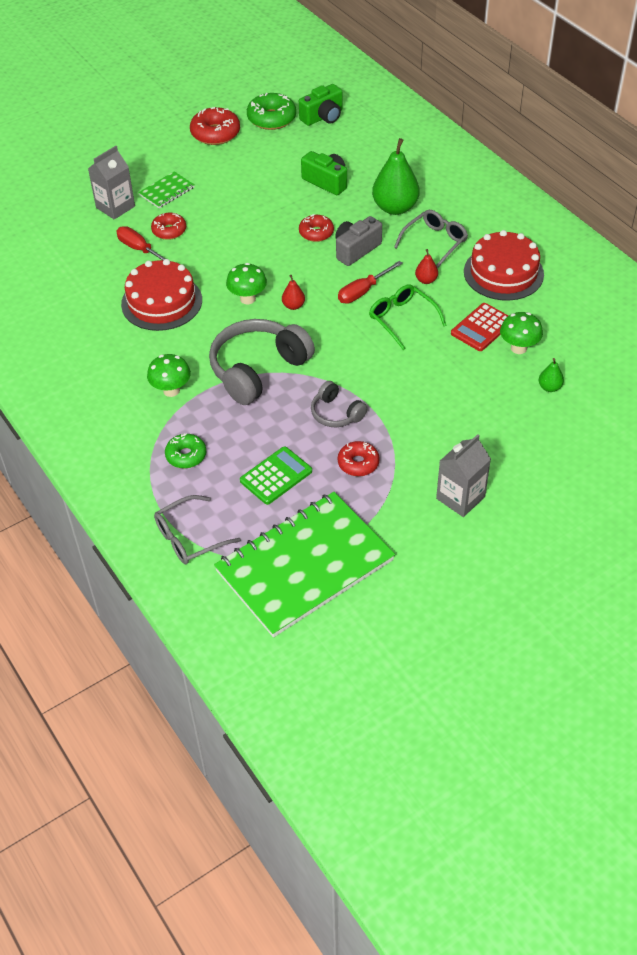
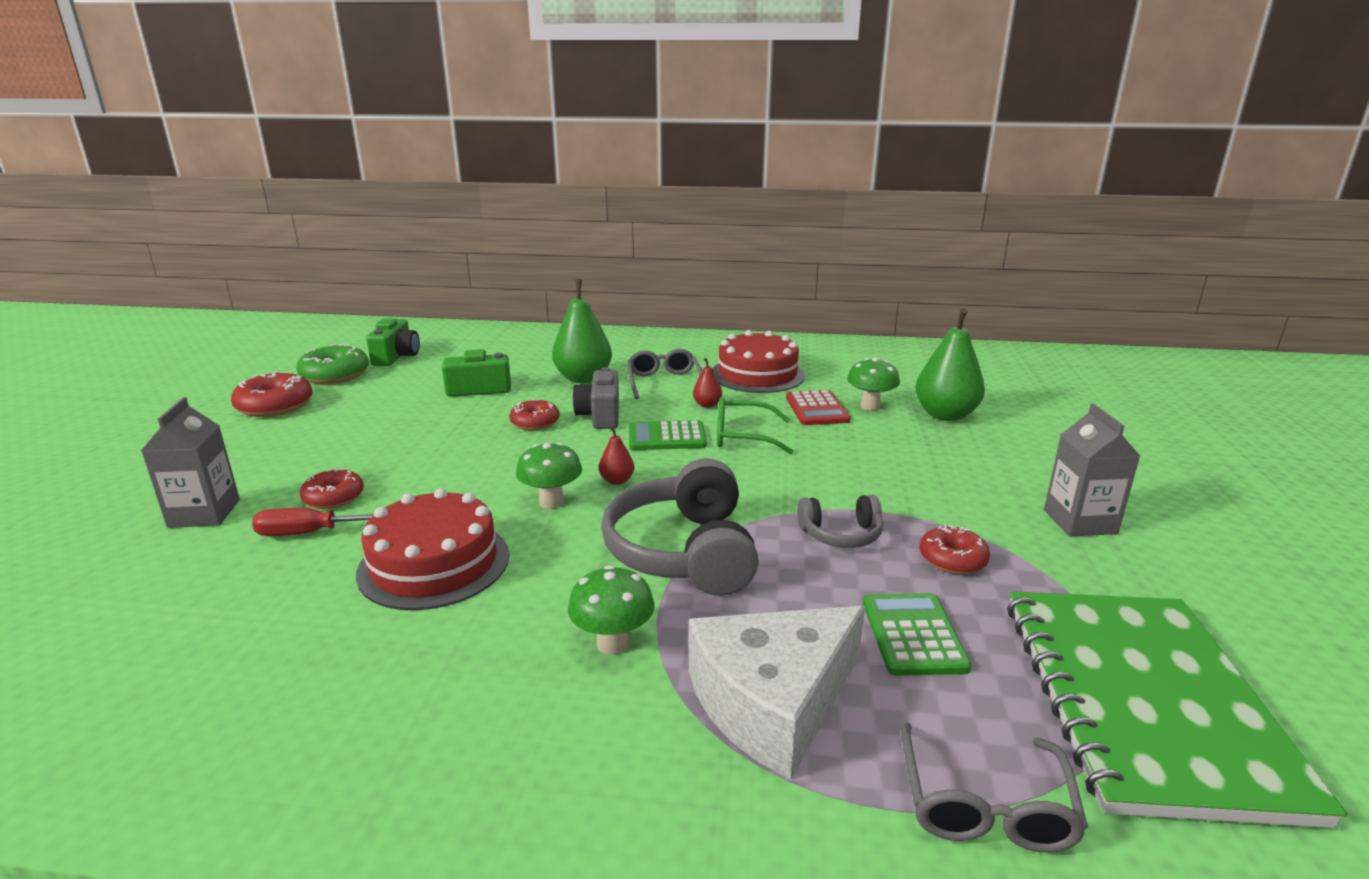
camera: 50 degrees left, 25 degrees down
green notebook [138,171,195,208] -> none
green donut [165,434,206,468] -> white cheese [689,606,865,780]
red screwdriver [338,261,403,304] -> green calculator [629,420,707,450]
green pear [538,358,564,392] -> green pear [915,308,985,421], size x2.16

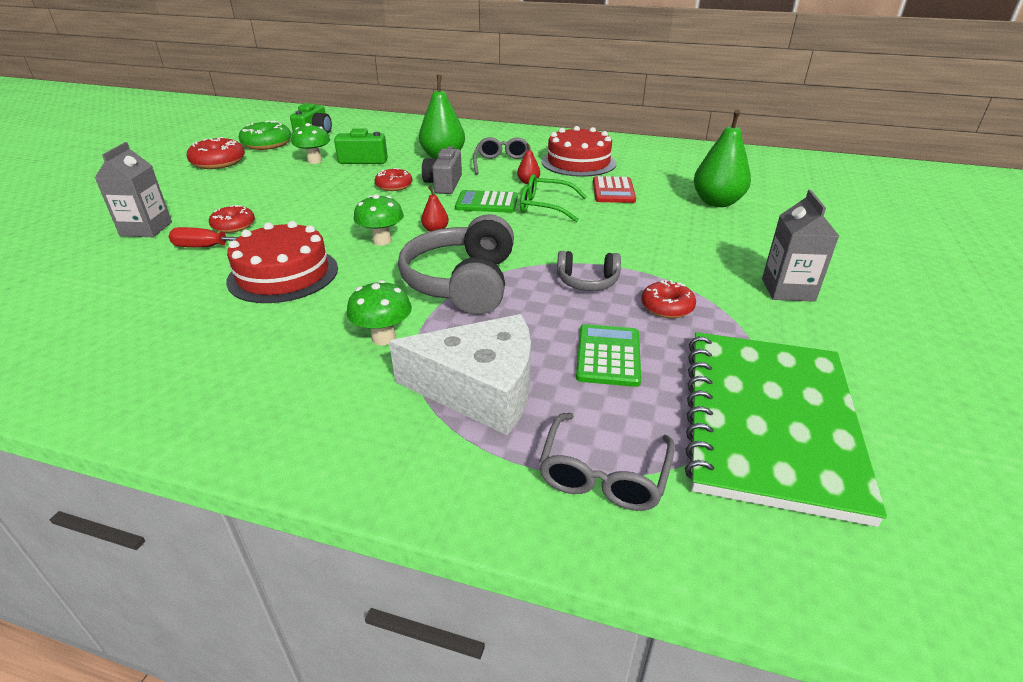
camera: 10 degrees right, 10 degrees up
white cheese [689,606,865,780] -> white cheese turned 150 degrees counterclockwise [389,314,531,435]
green mushroom [847,357,900,411] -> green mushroom moved to [291,123,330,164]

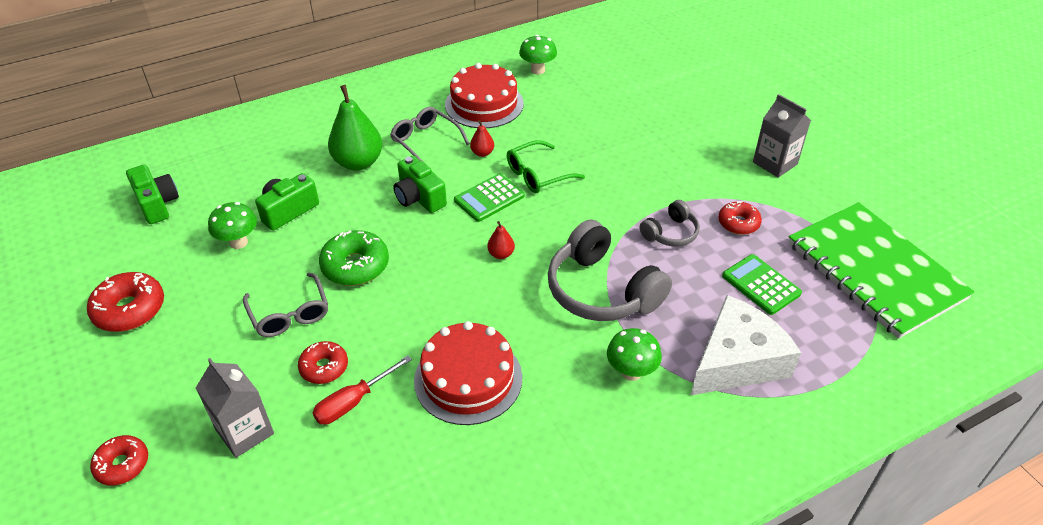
camera: 45 degrees left, 10 degrees up
green donut [239,121,291,150] -> green donut moved to [319,230,389,286]
green mushroom [354,194,404,246] -> green mushroom moved to [519,35,557,75]
red donut [375,168,412,191] -> red donut moved to [90,435,148,486]
grey camera [422,146,462,194] -> green camera [393,156,447,213]
grey glasses [539,413,675,511] -> grey glasses moved to [243,273,328,337]
red calculator [593,176,636,203] -> none
green pear [694,109,751,207] -> none

